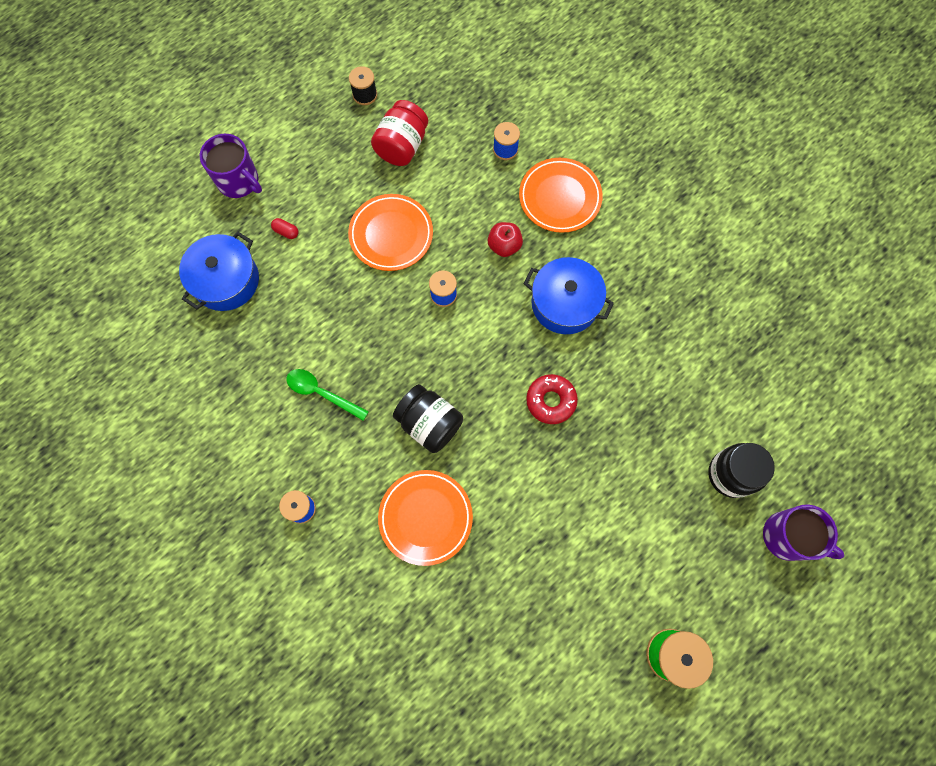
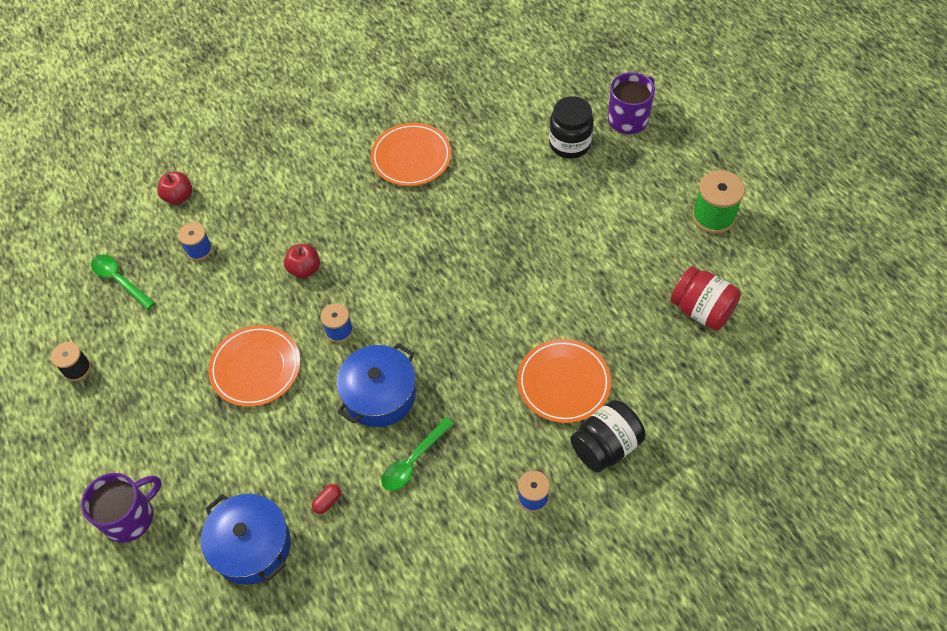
camera: 75 degrees left, 15 degrees down
red capsule [271,218,299,239] -> red capsule moved to [312,484,341,514]
red jar [371,100,428,166] -> red jar moved to [670,266,741,331]
black jar [393,384,463,453] -> black jar moved to [570,400,645,472]
orange plate [519,158,603,233] -> orange plate moved to [371,123,451,186]
blue pot [524,257,614,334] -> blue pot moved to [336,343,416,427]
red donut [526,374,578,424] -> none
none -> green spoon [91,255,155,310]
none -> red apple [157,172,192,205]

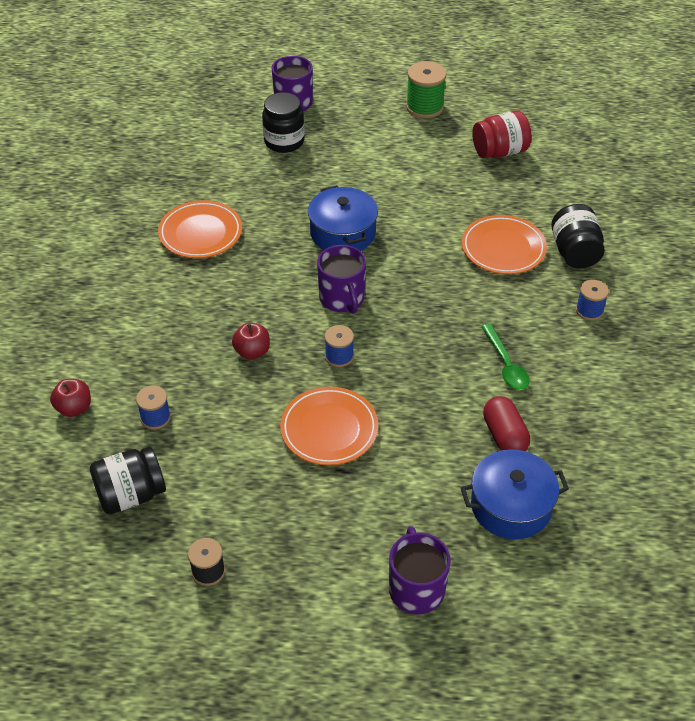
camera: 60 degrees left, 10 degrees down
green spoon [91,255,155,310] -> black jar [90,447,166,514]
red capsule [312,484,341,514] -> red capsule [483,396,530,451], size x1.99
blue pot [336,343,416,427] -> blue pot moved to [308,185,378,251]
none -> purple mug [317,245,366,314]

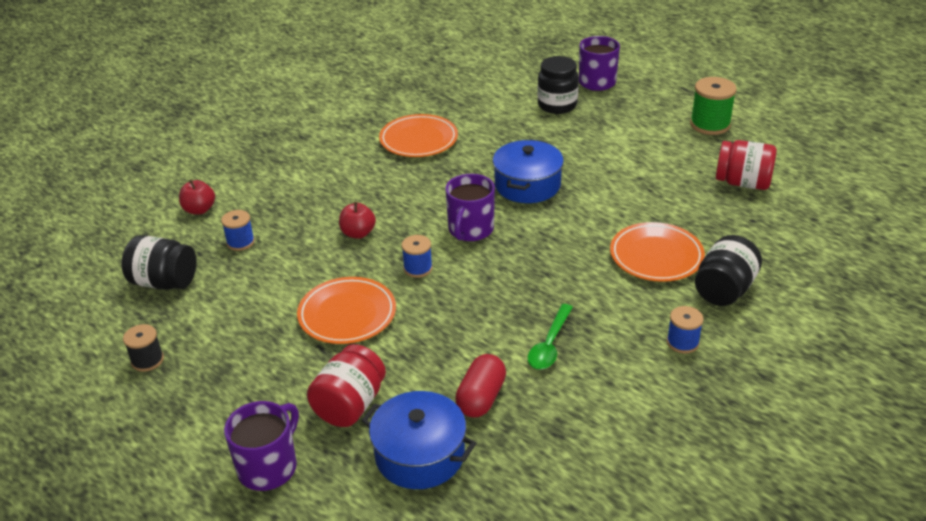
camera: 40 degrees right, 10 degrees down
none -> red jar [307,344,386,427]

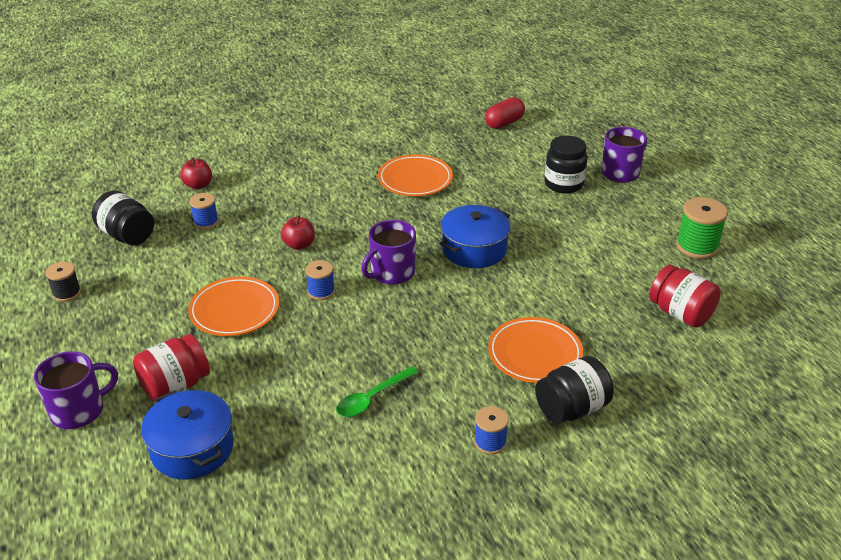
camera: 25 degrees right, 0 degrees up
red capsule [455,354,506,417] -> red capsule moved to [485,97,525,129]

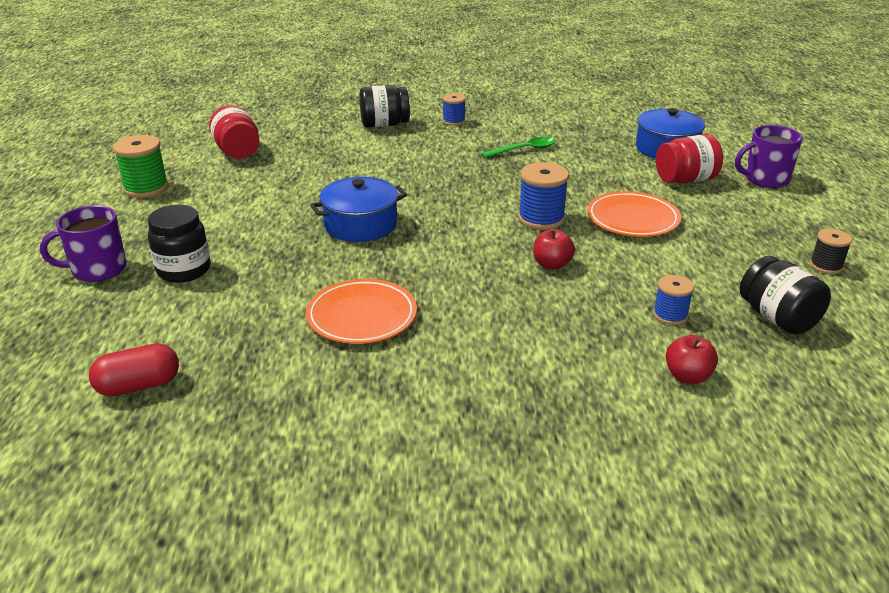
camera: 160 degrees left, 5 degrees down
blue spool [305,260,335,300] -> blue spool [518,162,569,230], size x1.63
purple mug [361,220,416,285] -> none
orange plate [488,317,583,383] -> none

